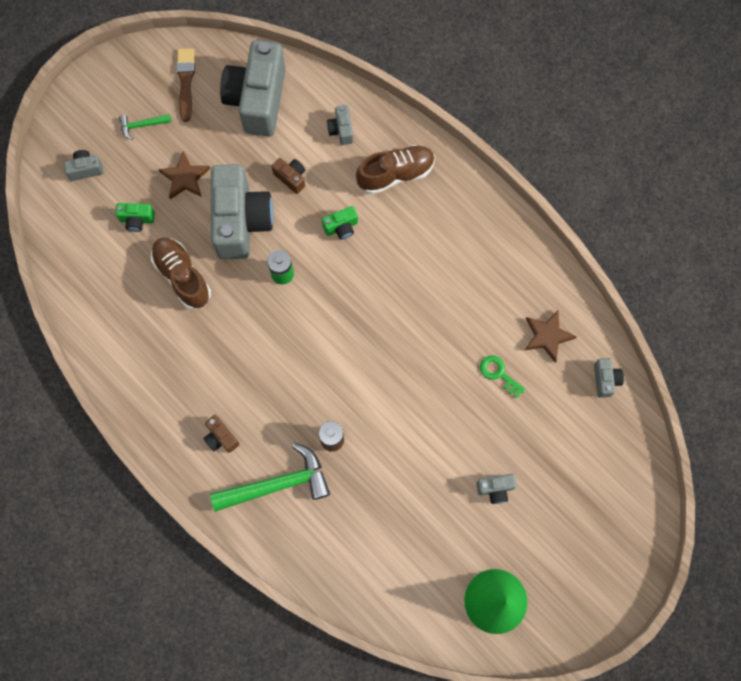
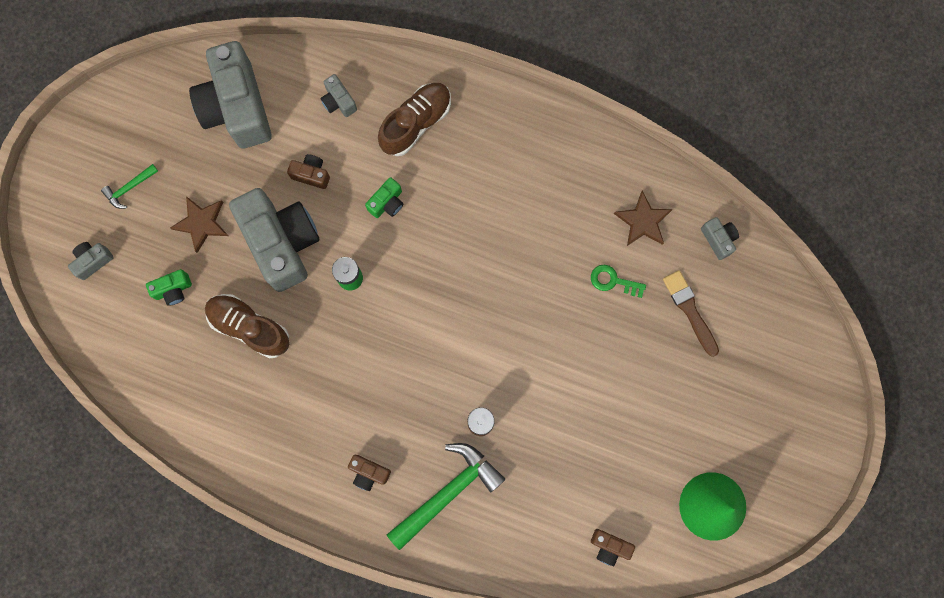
camera: 25 degrees left, 5 degrees up
brown brush [176,48,195,122] -> brown brush moved to [663,270,719,357]
grey camera [476,474,517,504] -> none
none -> brown camera [591,529,635,566]

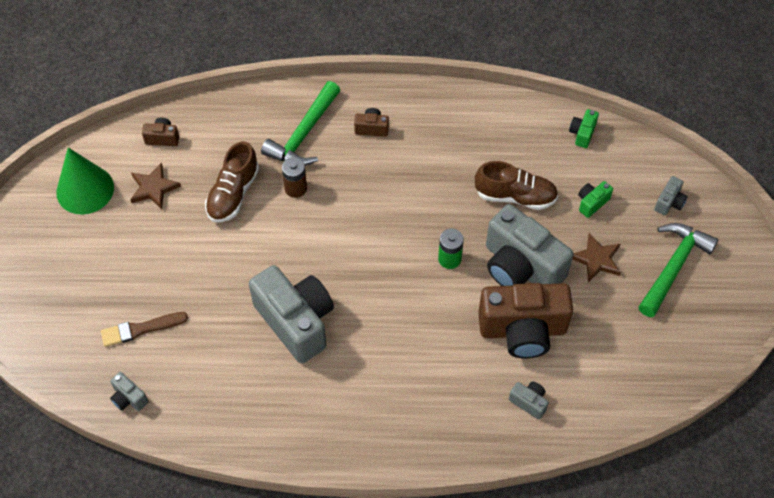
camera: 160 degrees right, 20 degrees down
green hammer [101,164,158,209] -> green hammer [638,223,719,317], size x2.08
grey camera [189,41,272,149] -> grey camera moved to [249,265,334,364]
brown camera [287,154,330,189] -> brown camera [478,283,573,358], size x2.38
green camera [365,177,403,218] -> green camera moved to [569,109,599,148]
brown shoe [378,83,451,156] -> brown shoe moved to [205,141,259,223]
green key [591,265,646,298] -> none
brown star [614,191,673,246] -> brown star moved to [130,163,181,209]
brown brush [663,270,719,357] -> brown brush turned 120 degrees clockwise [101,312,188,347]

